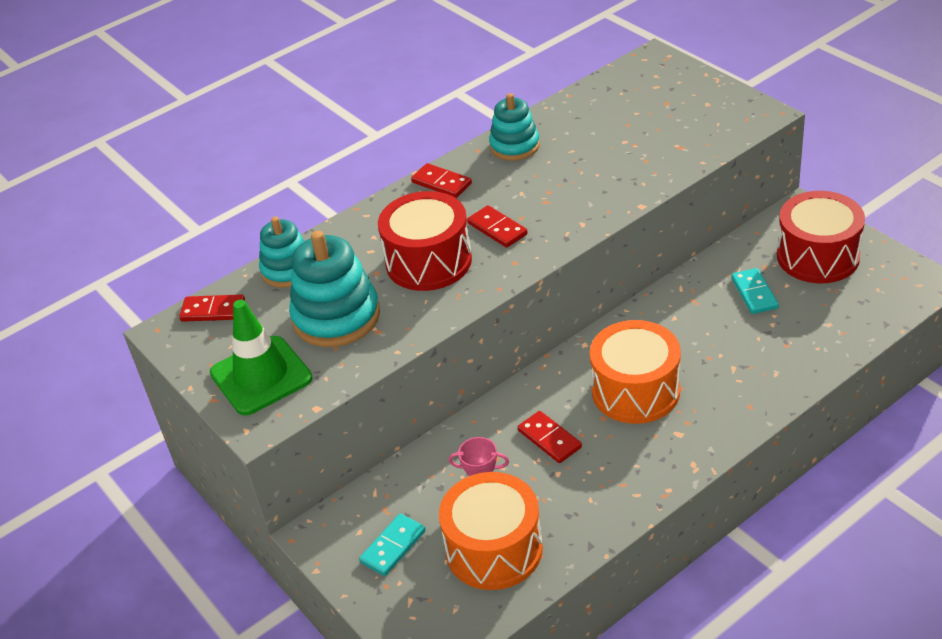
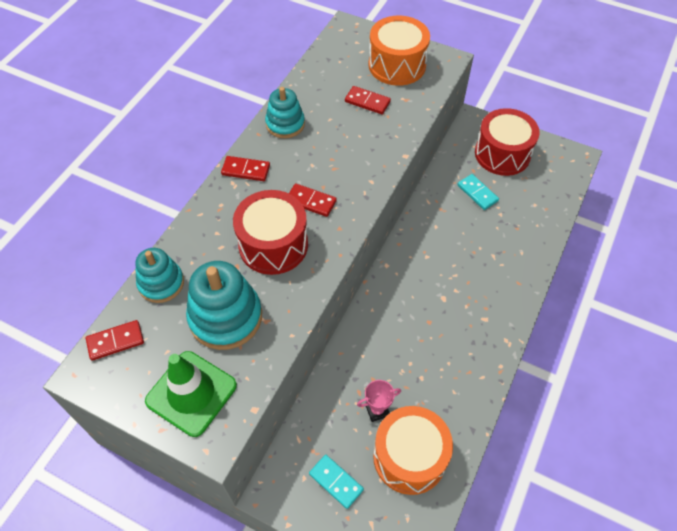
camera: 30 degrees left, 15 degrees up
turquoise domino [359,514,425,576] -> turquoise domino turned 60 degrees counterclockwise [309,455,364,509]
red domino [518,411,582,463] -> red domino moved to [345,86,391,114]
orange drum [590,320,681,424] -> orange drum moved to [368,16,430,86]

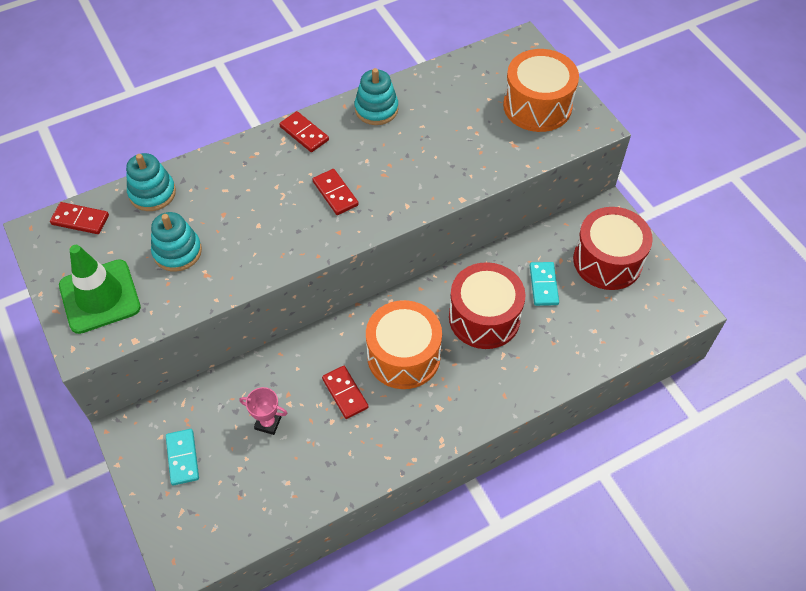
camera: 35 degrees right, 0 degrees up
turquoise stacking toy [186,261,262,350] -> turquoise stacking toy [151,212,202,272], size x0.64
red drum [233,190,308,275] -> red drum moved to [449,262,525,349]
red domino [345,86,391,114] -> red domino moved to [322,366,368,419]
orange drum [373,406,453,495] -> orange drum moved to [366,300,442,389]

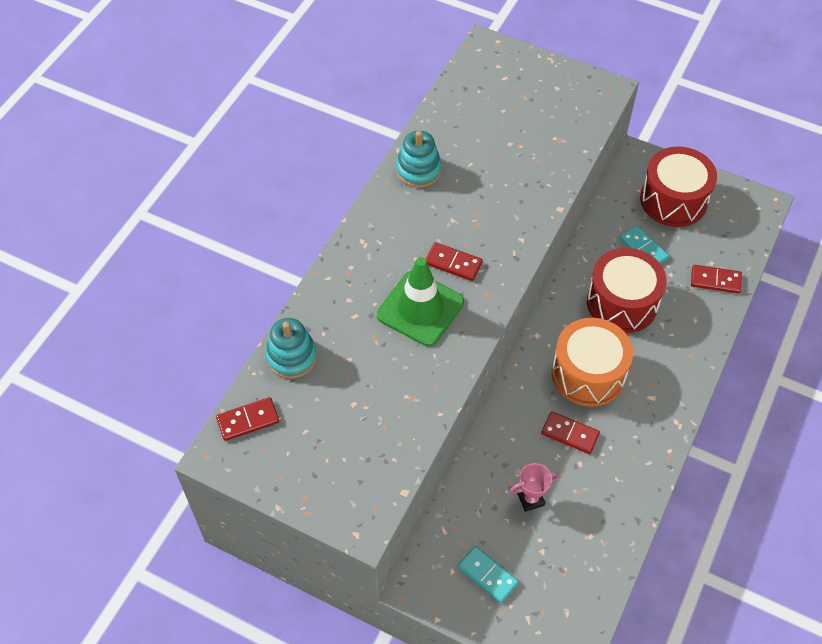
camera: 35 degrees left, 0 degrees up
green traffic cone [59,245,141,334] -> green traffic cone moved to [377,257,464,346]
turquoise stacking toy [151,212,202,272] -> none
red domino [279,111,329,152] -> red domino moved to [691,265,742,294]
orange drum [503,49,579,132] -> none

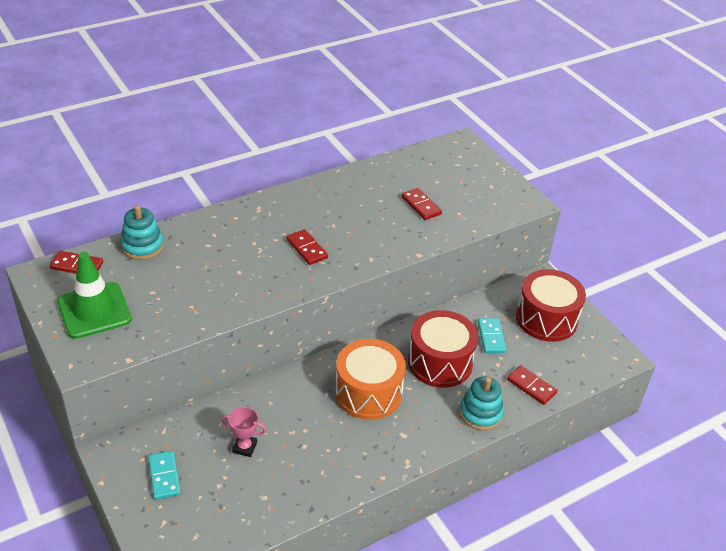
camera: 30 degrees right, 15 degrees down
green traffic cone [377,257,464,346] -> green traffic cone moved to [57,252,132,339]
turquoise stacking toy [396,131,442,188] -> turquoise stacking toy moved to [459,376,504,431]
red domino [541,411,600,454] -> red domino moved to [402,188,442,220]

